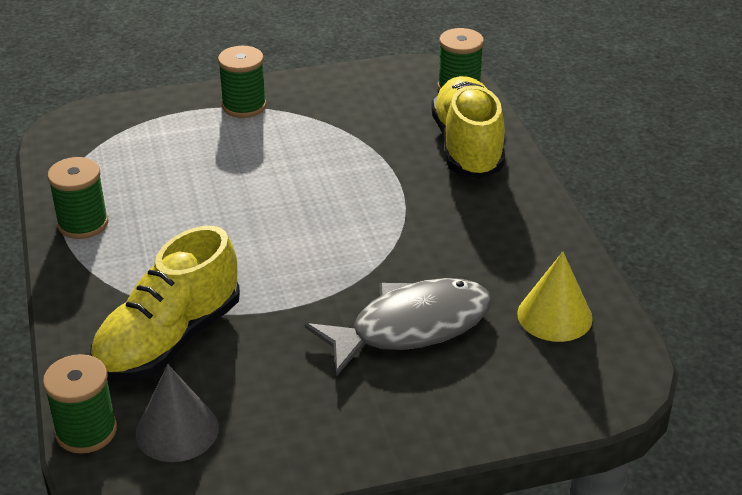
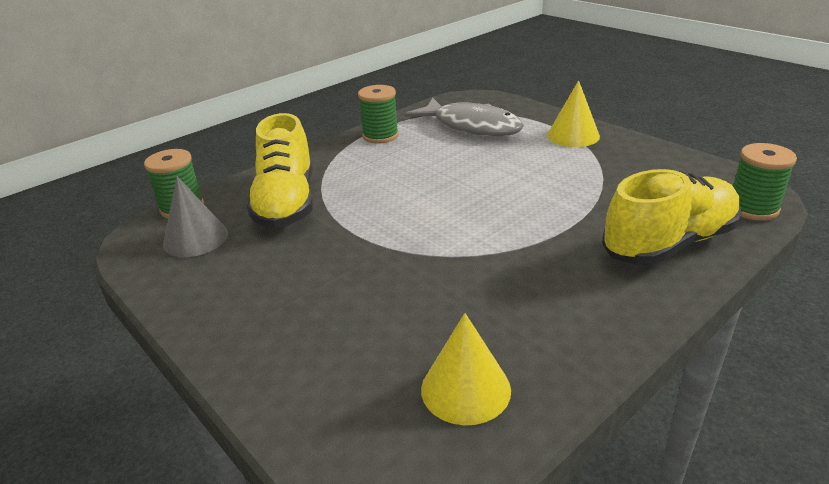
camera: 65 degrees right, 5 degrees down
yellow shoe [90,226,240,381] -> yellow shoe turned 105 degrees counterclockwise [247,113,313,229]
green spool [218,46,267,118] -> yellow cone [547,80,600,147]
grey fish [305,278,492,376] -> grey fish moved to [405,98,524,137]

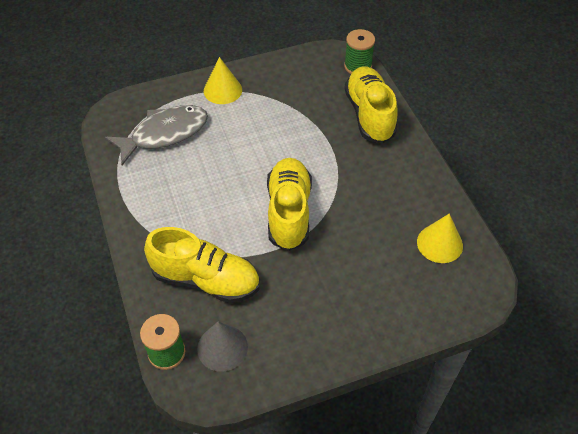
camera: 70 degrees left, 20 degrees up
green spool [358,85,399,144] -> none
none -> yellow shoe [267,158,312,251]

